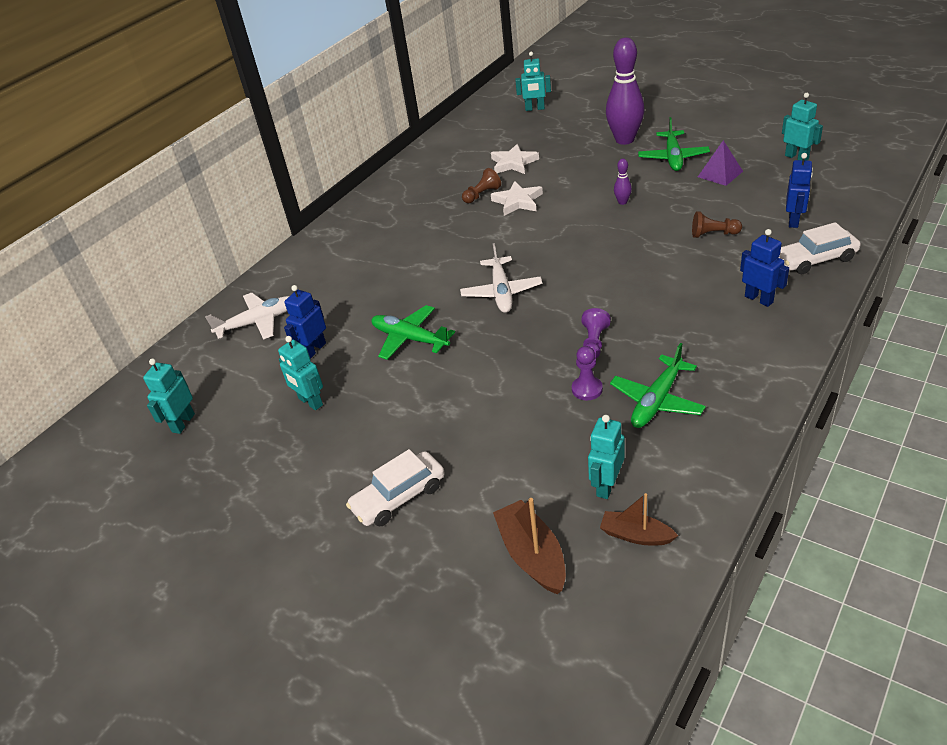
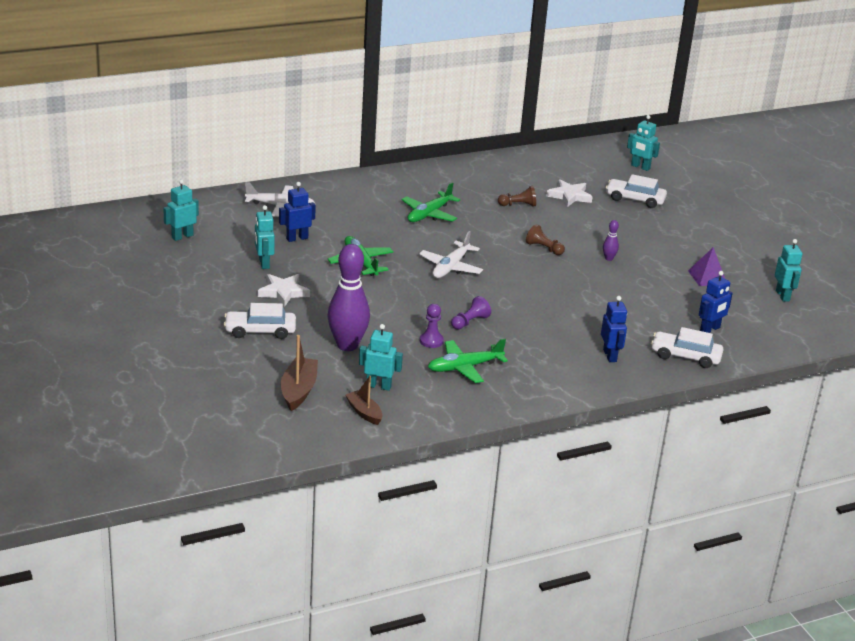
camera: 25 degrees right, 10 degrees down
white star [491,181,543,216] -> white star moved to [258,274,310,307]
turquoise robot [588,415,624,499] -> turquoise robot turned 45 degrees clockwise [359,324,403,391]
purple bowling pin [606,38,644,145] -> purple bowling pin moved to [327,244,370,351]
green plane [638,117,710,171] -> green plane moved to [402,182,461,222]
brown pawn [692,211,742,238] -> brown pawn moved to [526,224,565,255]
none -> white car [606,174,667,208]

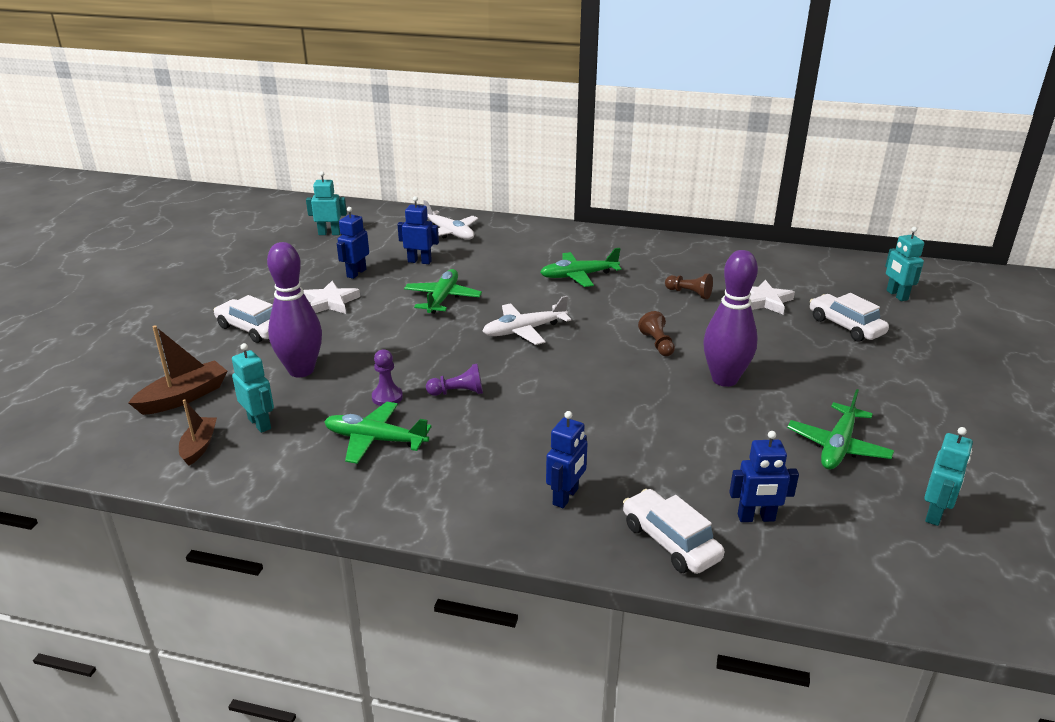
camera: 40 degrees right, 0 degrees up
turquoise robot [255,205,275,269] -> blue robot [337,207,369,279]
purple bowling pin [603,220,619,261] -> purple bowling pin [703,250,758,387], size x2.36
purple pyramid [688,247,725,286] -> green plane [787,389,894,470]

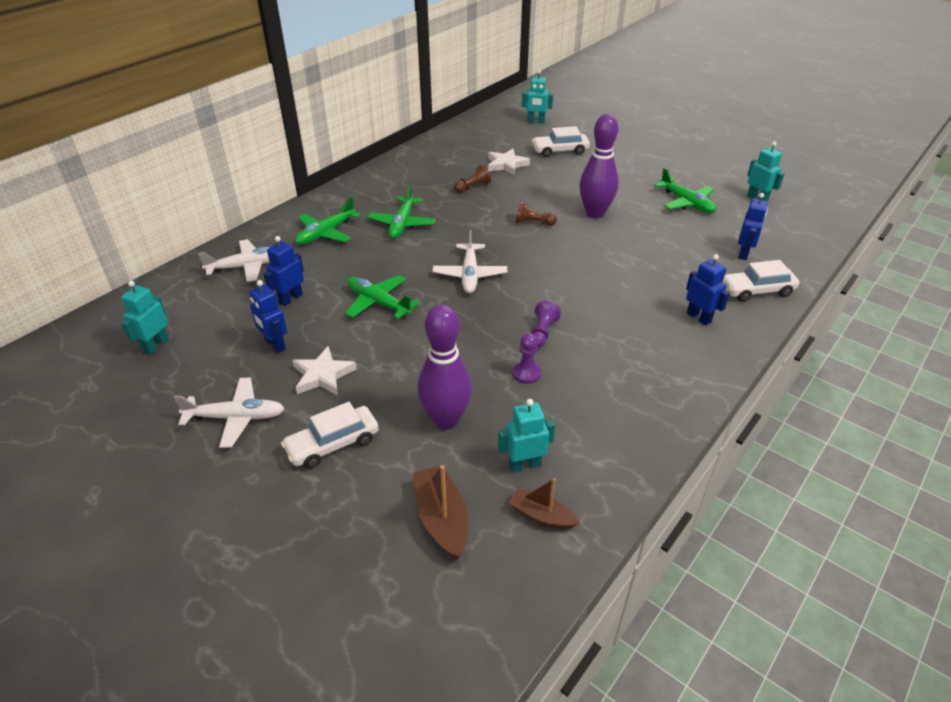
camera: 65 degrees left, 10 degrees up
green plane [324,402,432,464] -> green plane moved to [295,197,361,244]
none -> white plane [174,378,285,448]

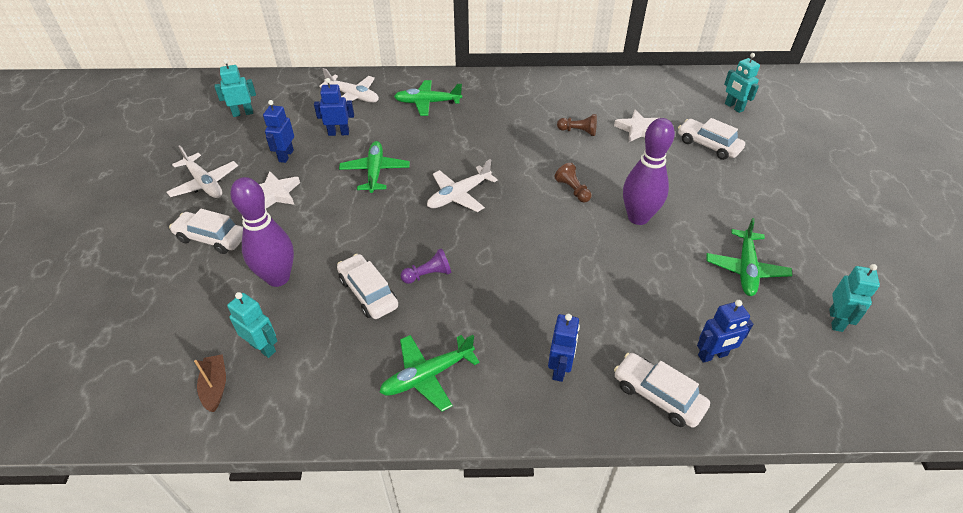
camera: 50 degrees right, 5 degrees up
green plane [368,184,436,238] -> green plane moved to [379,335,480,412]
brown boat [413,465,468,560] -> none
purple pawn [513,333,541,384] -> white car [337,254,398,319]

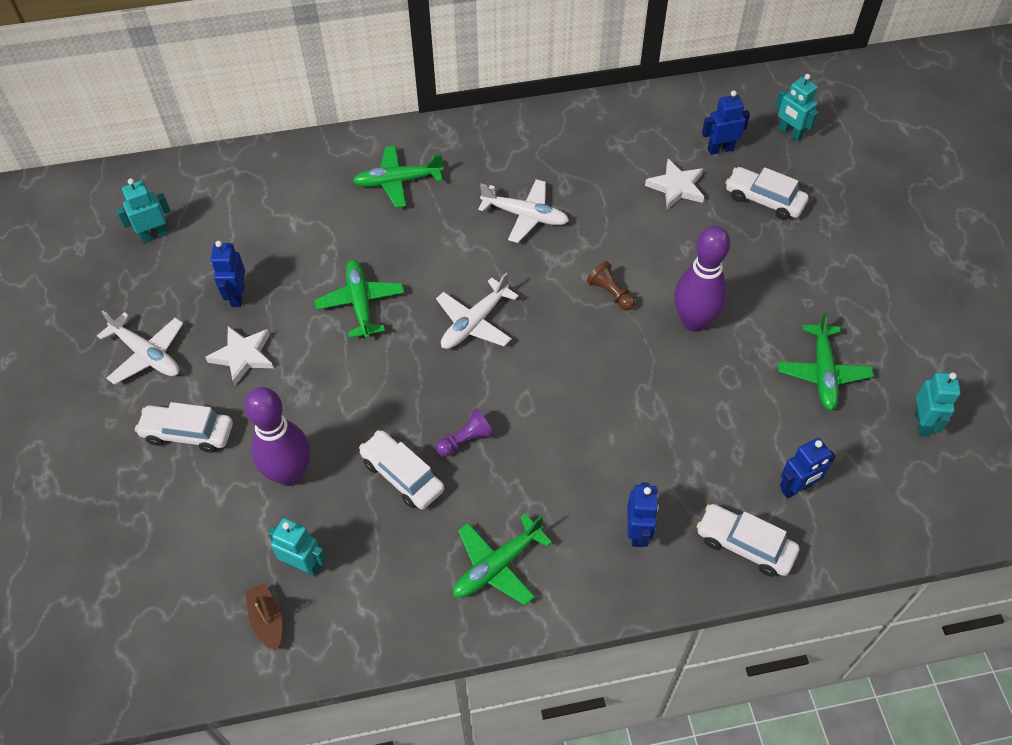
camera: 10 degrees left, 10 degrees up
blue robot [314,78,354,136] -> blue robot moved to [702,91,750,155]
white plane [319,68,379,103] -> white plane moved to [478,179,569,243]
brown pawn [557,114,597,136] -> none

